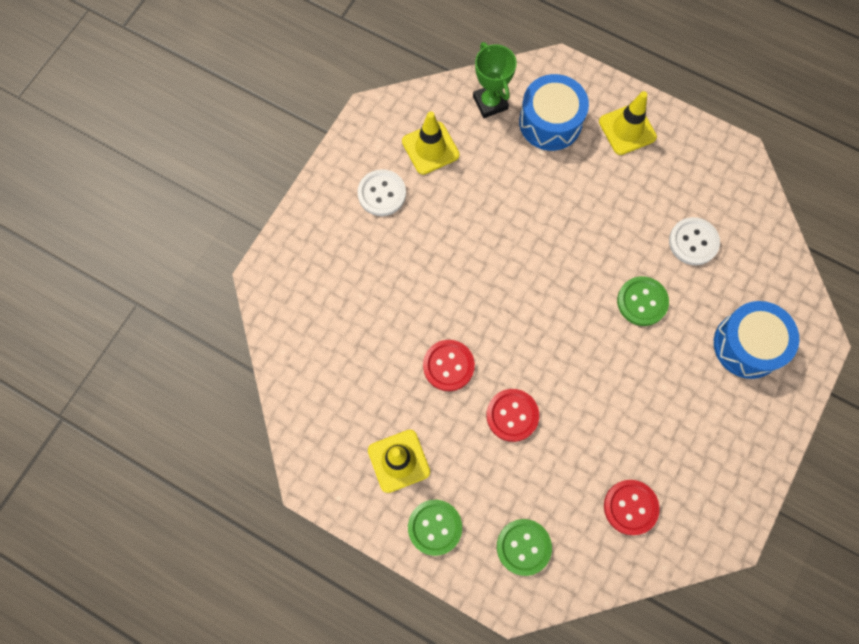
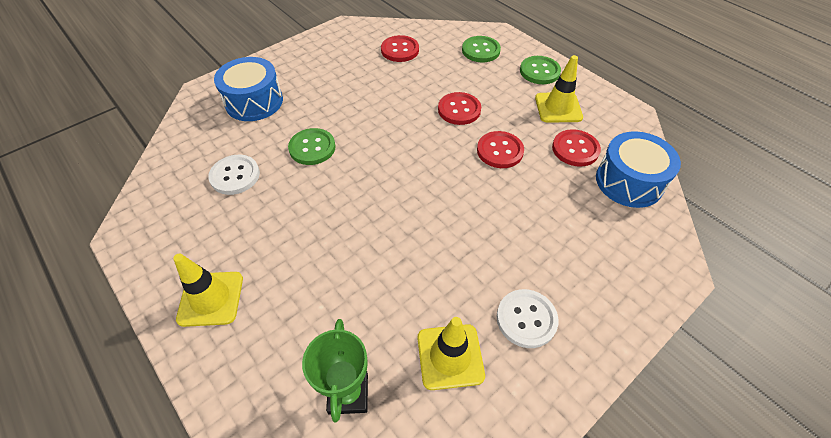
camera: 160 degrees left, 20 degrees down
blue drum [519,74,589,151] -> blue drum moved to [596,131,681,208]
none -> red button [552,129,601,167]

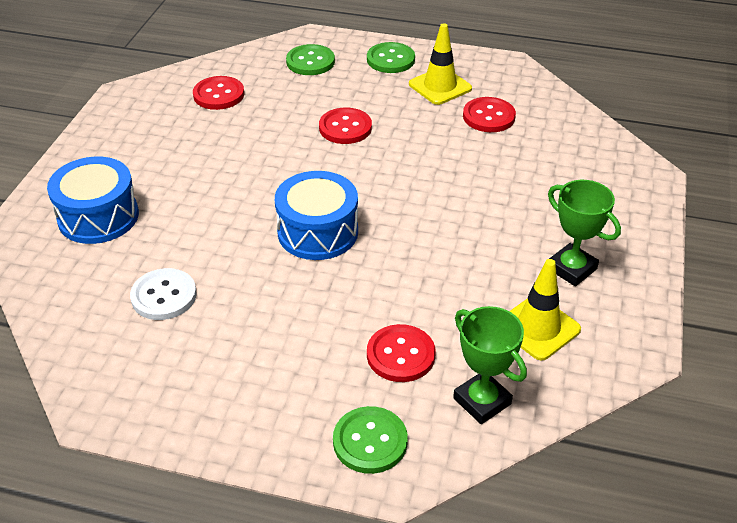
camera: 35 degrees left, 10 degrees down
yellow traffic cone [173,253,243,327] -> none
green button [288,128,336,165] -> green button moved to [333,406,408,474]
red button [477,131,524,168] -> red button moved to [367,324,436,382]
white button [497,289,559,348] -> green trophy [548,180,621,286]
blue drum [596,131,681,208] -> blue drum moved to [275,171,358,260]

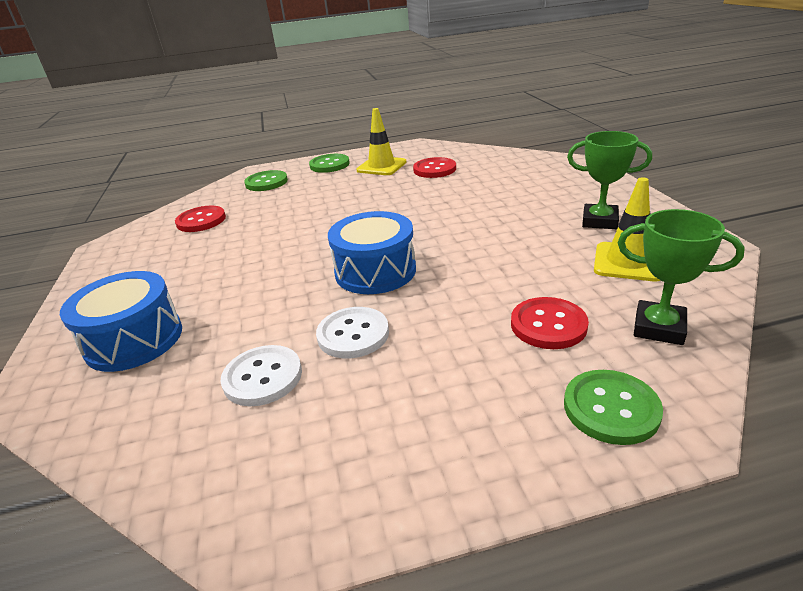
camera: 25 degrees left, 10 degrees down
red button [319,108,372,144] -> none
none -> white button [316,307,389,358]

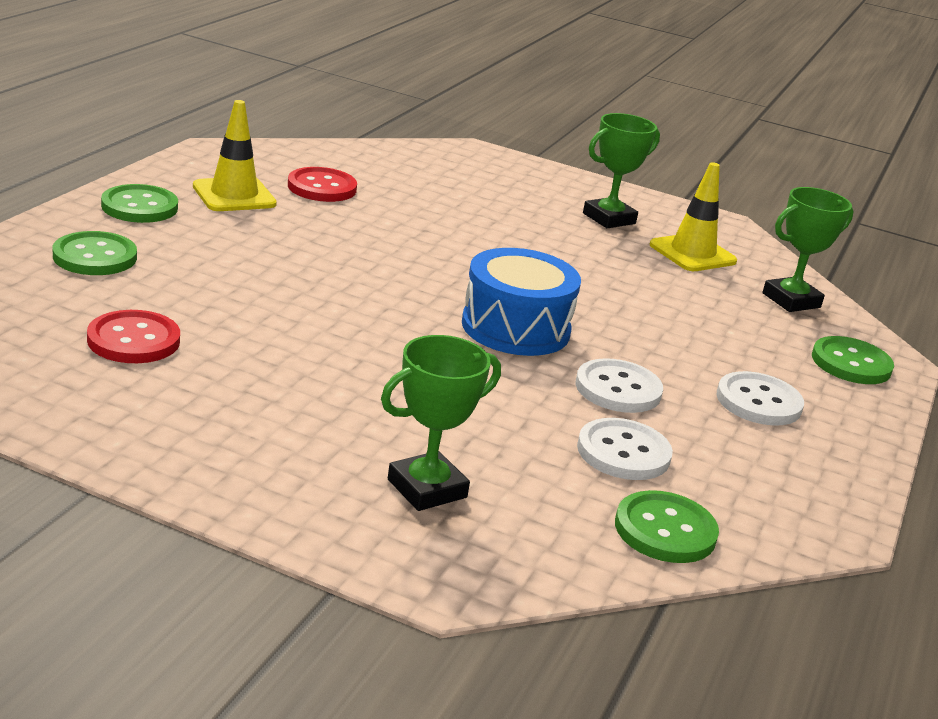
camera: 60 degrees left, 5 degrees down
blue drum [60,271,182,372] -> green trophy [381,335,501,511]
red button [511,297,589,349] -> none
none -> green button [615,490,719,563]
none -> white button [717,371,804,425]

